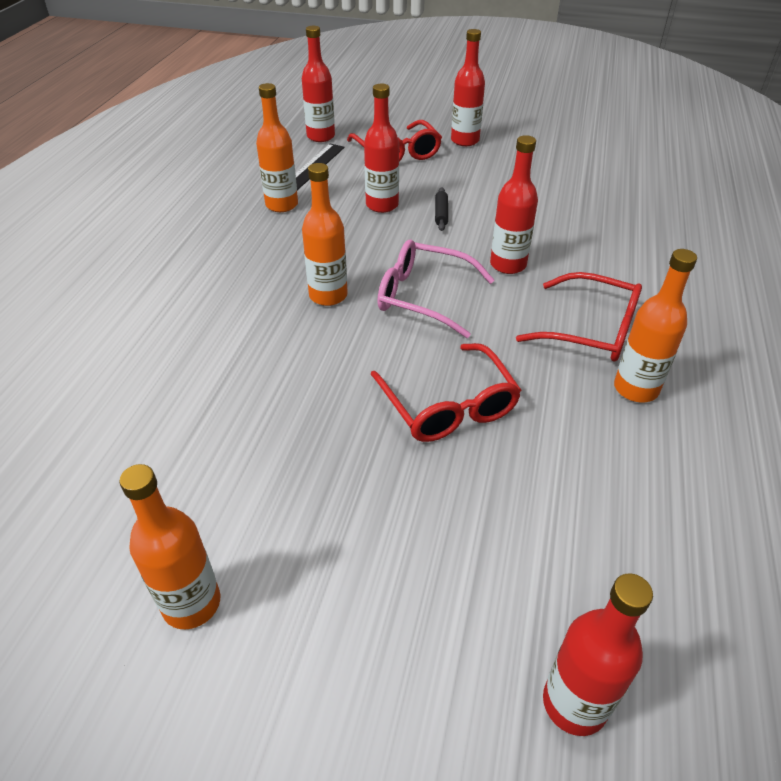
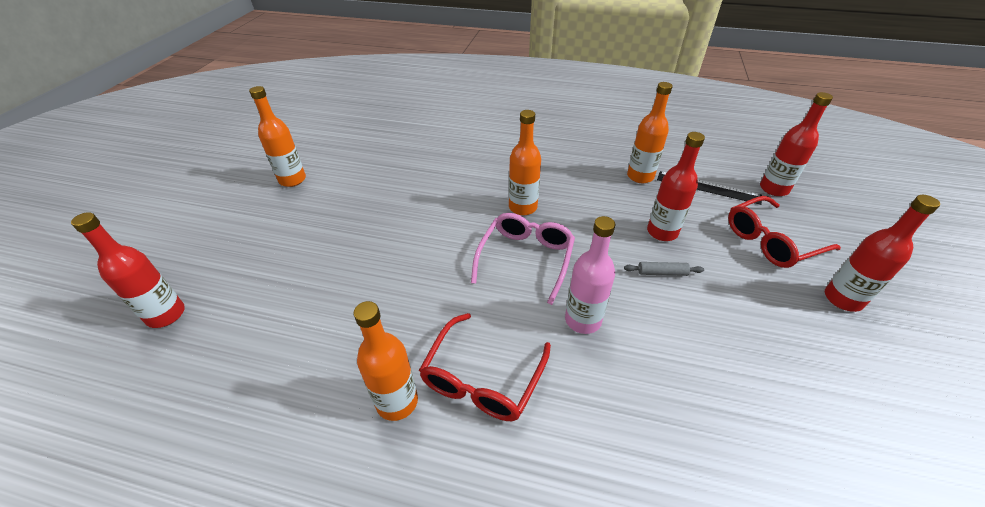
camera: 90 degrees right, 0 degrees up
red glasses [371,343,522,442] -> none
black rolling pin [435,187,448,231] -> grey rolling pin [624,262,704,276]
red bottle [490,135,538,274] -> pink bottle [565,216,615,334]

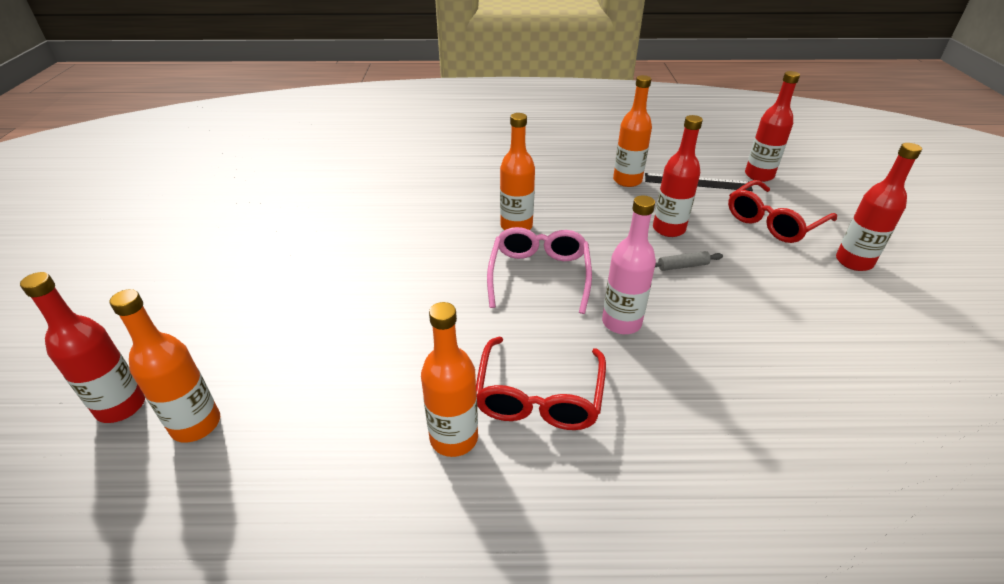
camera: 15 degrees left, 5 degrees down
orange bottle [249,86,306,187] -> orange bottle moved to [109,289,220,443]

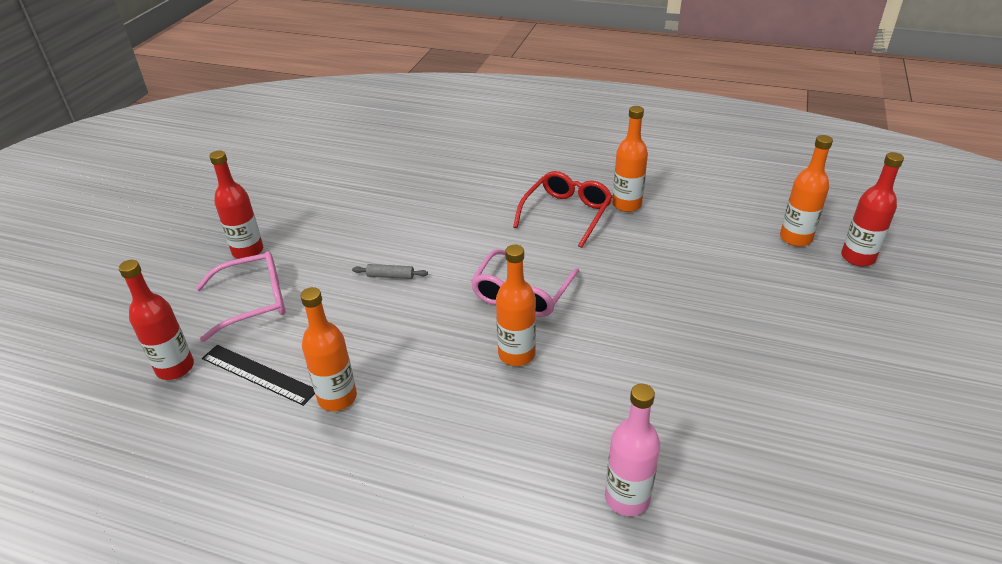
camera: 160 degrees left, 0 degrees up
pink bottle [602,196,656,334] -> pink bottle moved to [605,384,660,516]
red bottle [653,115,703,237] -> none
red glasses [728,180,837,243] -> pink glasses [195,251,286,342]

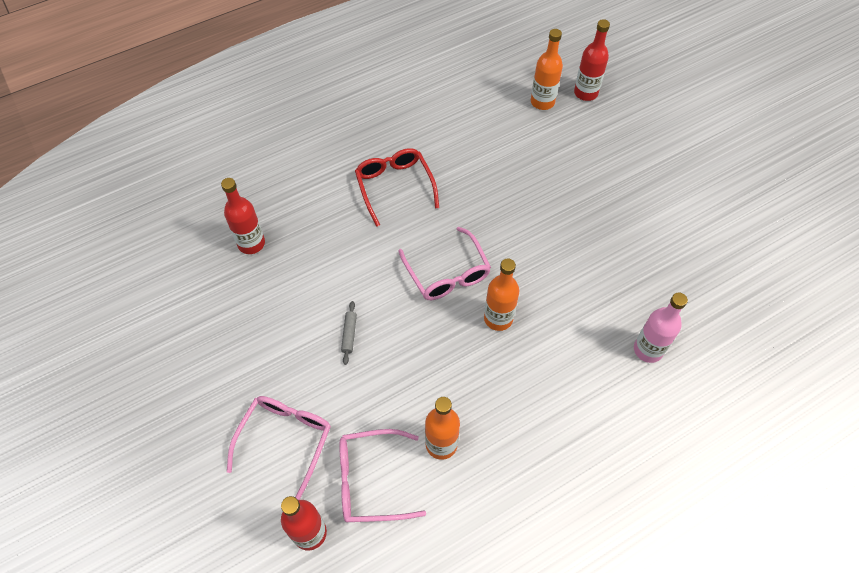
camera: 50 degrees left, 20 degrees up
black ruler [202,345,315,406] -> pink glasses [339,429,426,522]
red bottle [209,151,263,259] -> red bottle moved to [221,178,265,254]
grey rolling pin [352,264,428,279] -> grey rolling pin turned 45 degrees counterclockwise [341,301,357,365]
orange bottle [612,106,648,212] -> none

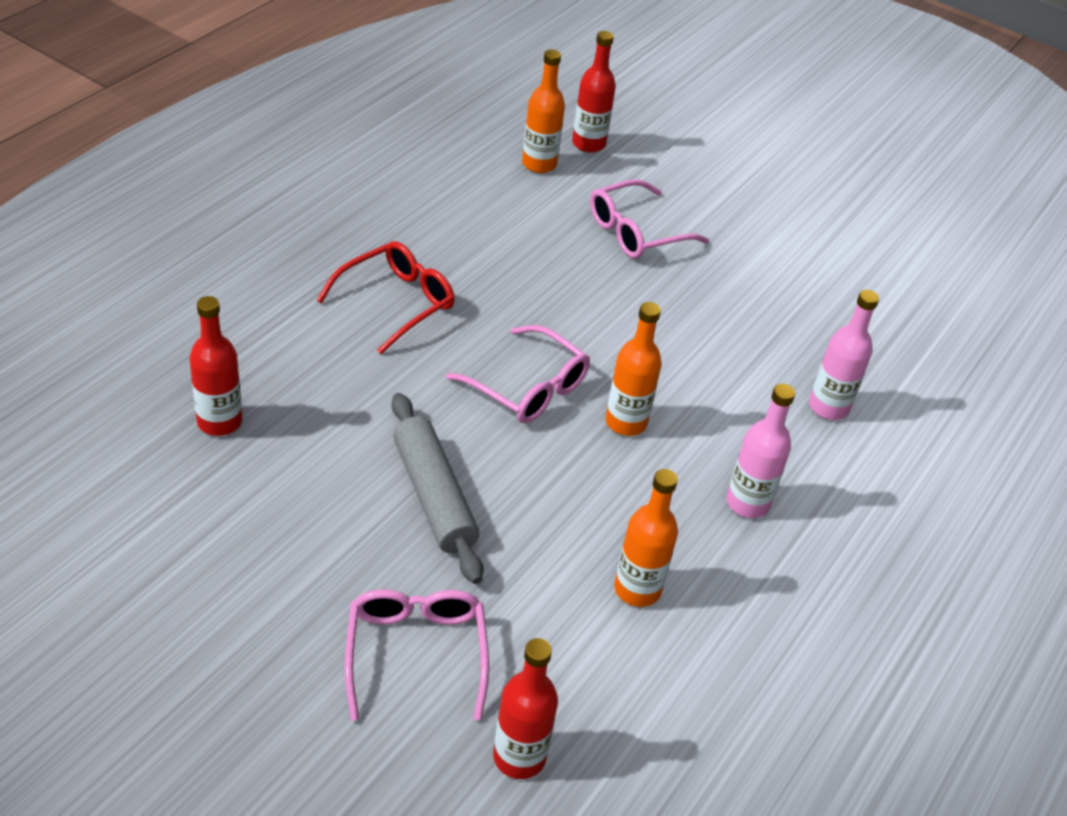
camera: 30 degrees left, 15 degrees down
pink glasses [339,429,426,522] -> pink glasses moved to [590,179,709,259]
grey rolling pin [341,301,357,365] -> grey rolling pin [391,393,484,584], size x2.34
red glasses [355,148,439,227] -> red glasses turned 90 degrees clockwise [317,241,455,354]
none -> pink bottle [727,384,795,518]

